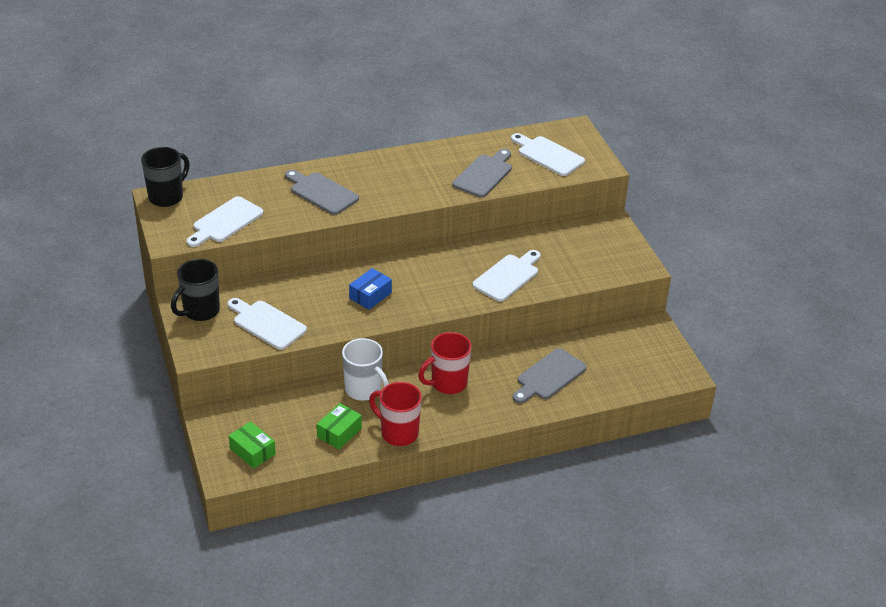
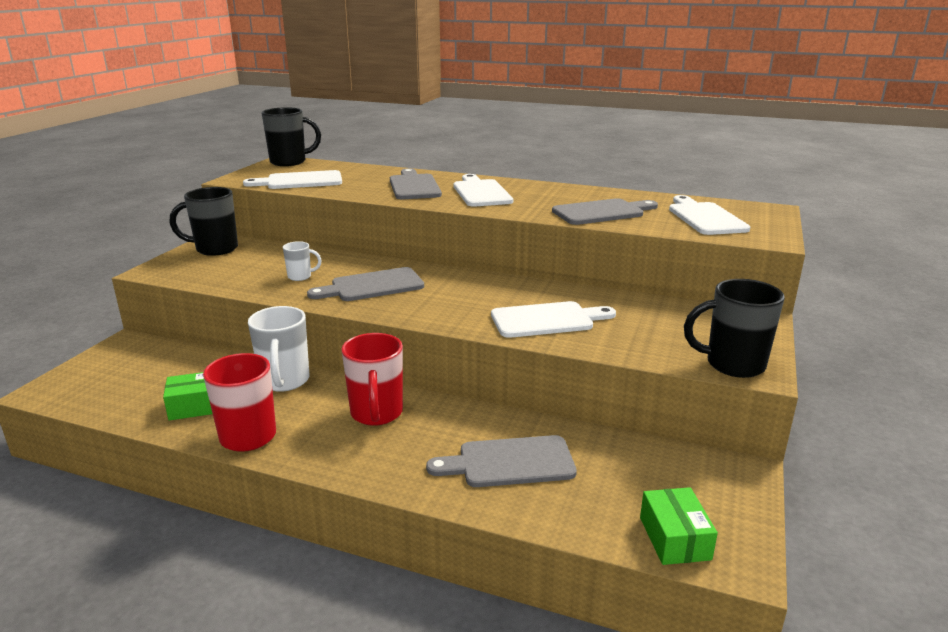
camera: 40 degrees right, 15 degrees down
white cutting board [227,298,307,350] -> white cutting board moved to [454,174,513,207]
green box [229,421,276,469] -> green box moved to [640,487,718,565]
blue box [349,268,392,310] -> grey cutting board [307,267,424,301]
red mug [418,332,472,394] -> red mug turned 105 degrees counterclockwise [341,333,403,426]
none -> white mug [283,241,322,281]
none -> black mug [684,279,785,378]

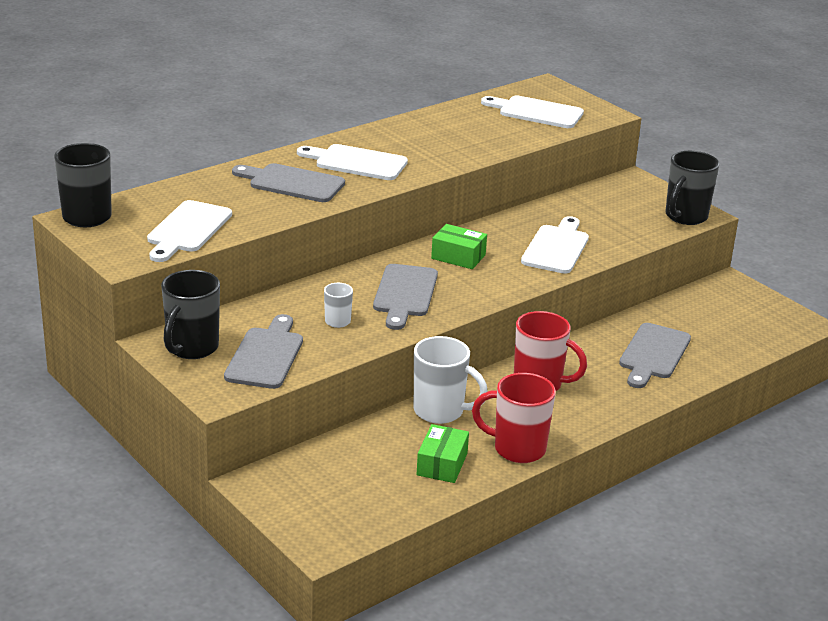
camera: 60 degrees left, 5 degrees up
grey cutting board [552,198,658,225] -> grey cutting board moved to [224,314,303,389]
green box [640,487,718,565] -> green box moved to [431,224,487,269]

